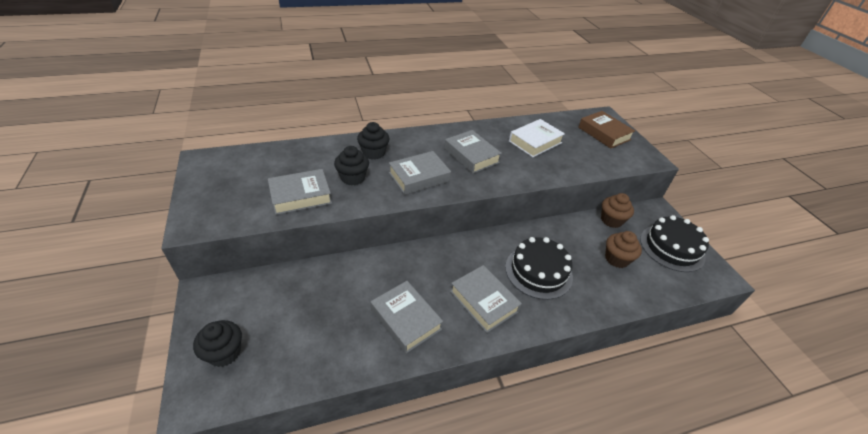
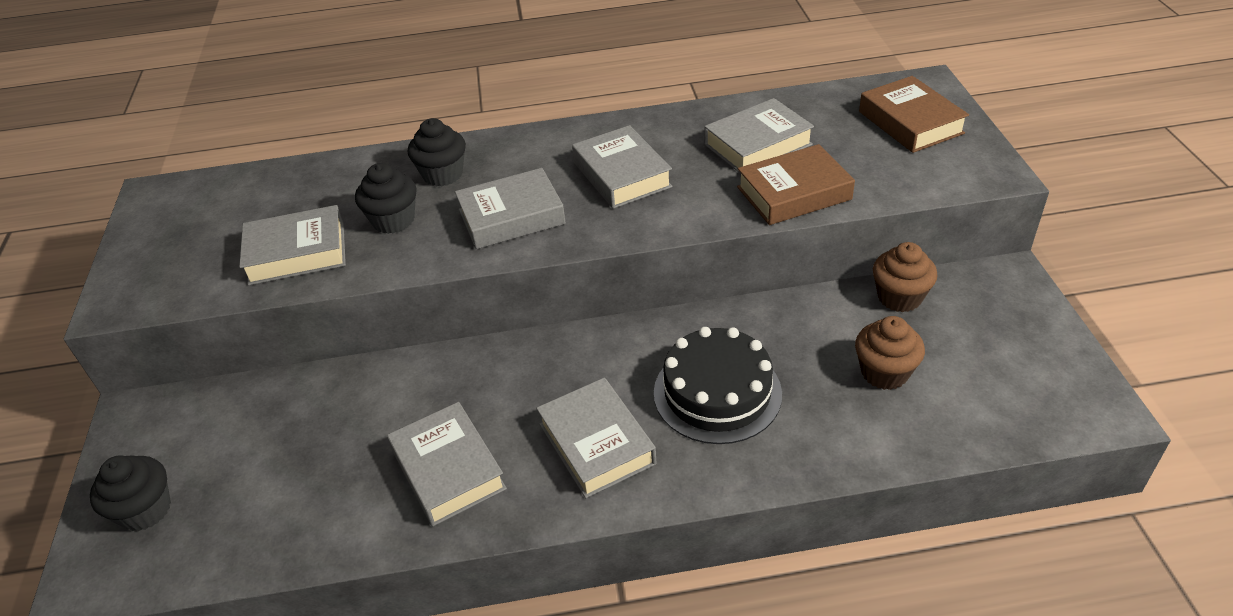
camera: 15 degrees right, 0 degrees up
white book [509,119,565,157] -> grey book [704,98,814,174]
black cake [640,215,709,272] -> none
none -> brown book [737,144,855,225]

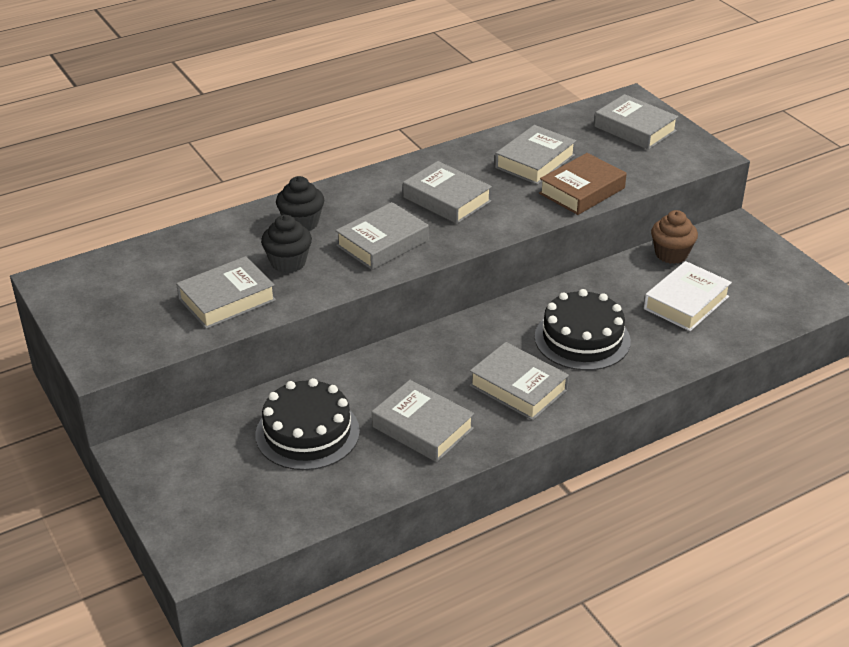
camera: 25 degrees left, 5 degrees down
black cupcake [90,455,171,531] -> none
brown cupcake [855,316,925,390] -> white book [644,261,732,331]
brown book [859,76,969,153] -> grey book [594,94,679,150]
none -> black cake [255,378,360,470]

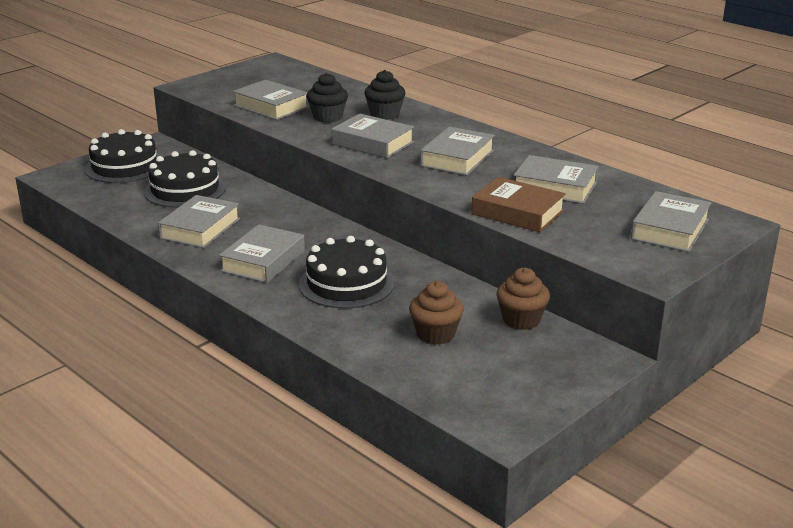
camera: 75 degrees right, 10 degrees down
white book [644,261,732,331] -> brown cupcake [409,281,464,345]
none -> black cake [85,129,158,183]

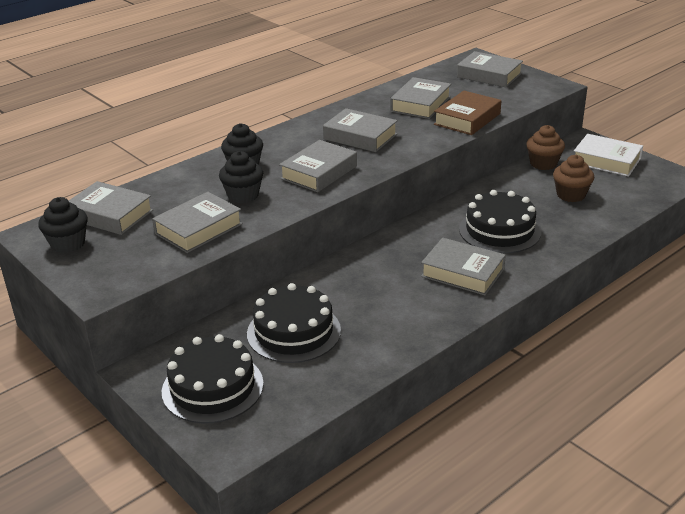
camera: 85 degrees left, 5 degrees up
grey book [158,195,240,248] -> grey book moved to [69,181,153,235]
none -> black cupcake [38,197,88,253]
none -> white book [574,134,643,177]

